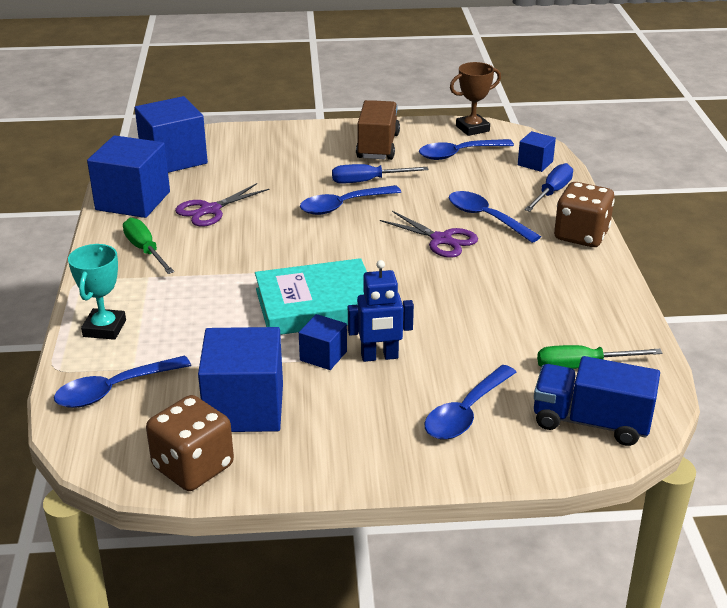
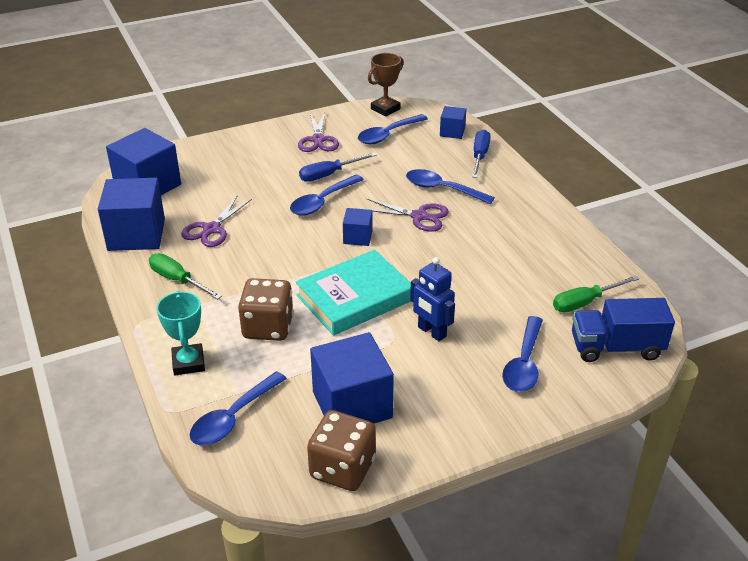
camera: 20 degrees left, 5 degrees up
blue cube [299,314,347,370] -> blue cube moved to [343,208,373,246]
blue robot [348,260,414,362] -> blue robot turned 75 degrees clockwise [410,257,455,342]
brown truck [356,100,400,160] -> purple scissors [298,112,339,152]
brown dice [554,182,615,247] -> brown dice moved to [238,278,294,341]

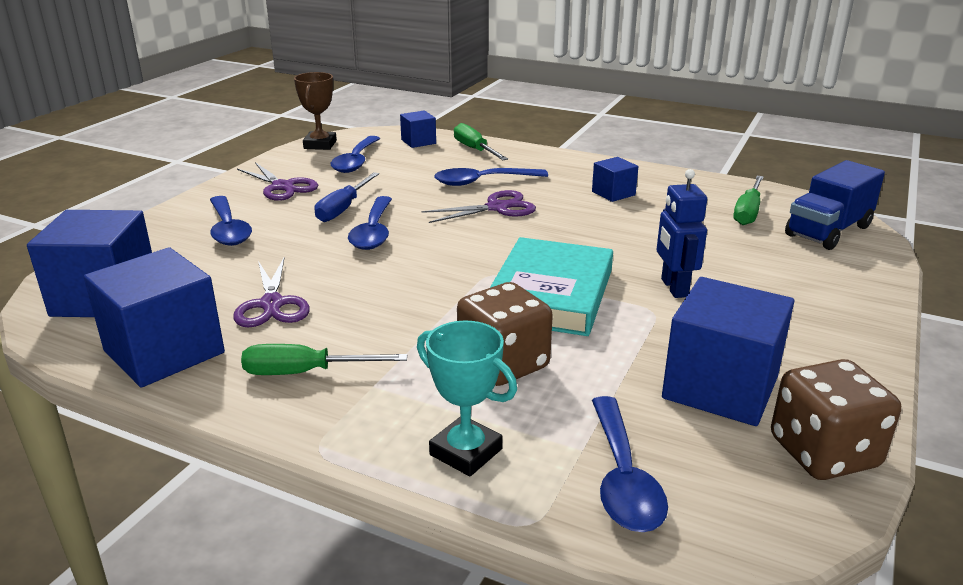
camera: 40 degrees left, 10 degrees down
blue cube [343,208,373,246] -> blue cube moved to [592,157,638,202]
blue robot [410,257,455,342] -> blue robot turned 75 degrees clockwise [657,169,707,298]
blue screwdriver [472,130,491,178] -> green screwdriver [454,123,508,160]
blue spoon [502,316,543,392] -> blue spoon moved to [210,196,252,246]

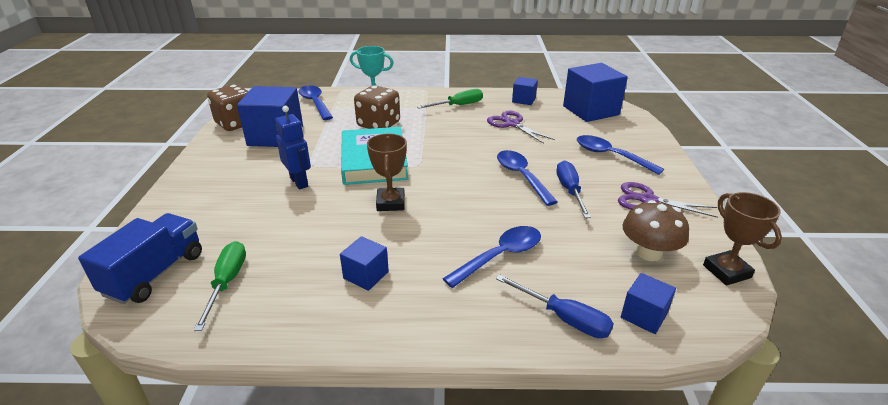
camera: 155 degrees right, 5 degrees up
blue cube [84,247,225,388] -> blue cube [512,77,538,105], size x0.51
blue spoon [331,136,380,173] -> brown mushroom [622,200,689,261]
purple scissors [422,190,536,223] -> none
green screwdriver [454,123,508,160] -> blue screwdriver [496,275,614,338]
none -> brown trophy [367,133,407,211]

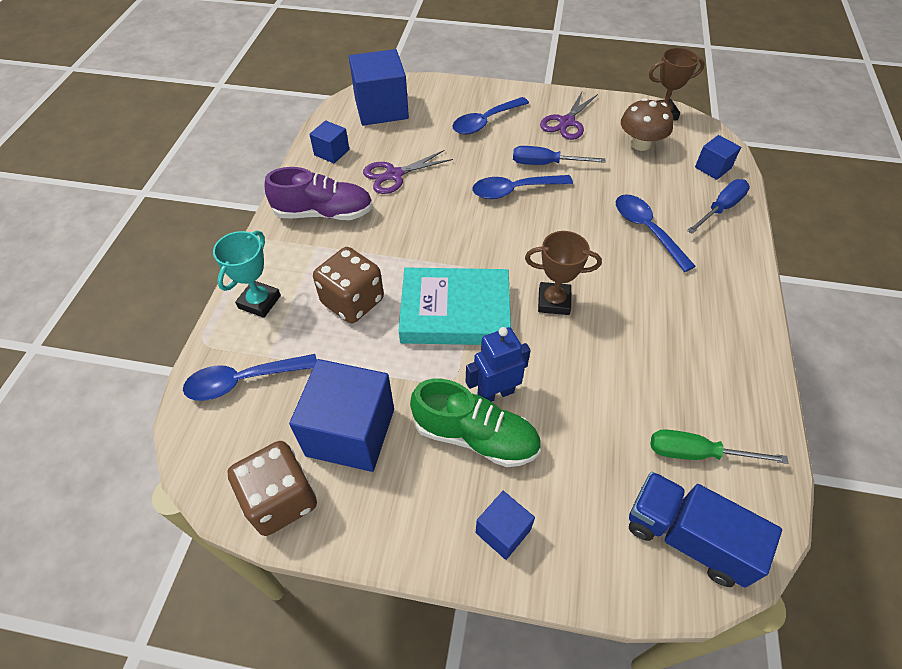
camera: 80 degrees left, 20 degrees up
blue cube [340,236,389,291] -> blue cube moved to [476,491,535,560]
green screwdriver [417,89,483,109] -> purple shoe [264,167,373,220]
none -> green shoe [410,379,541,467]

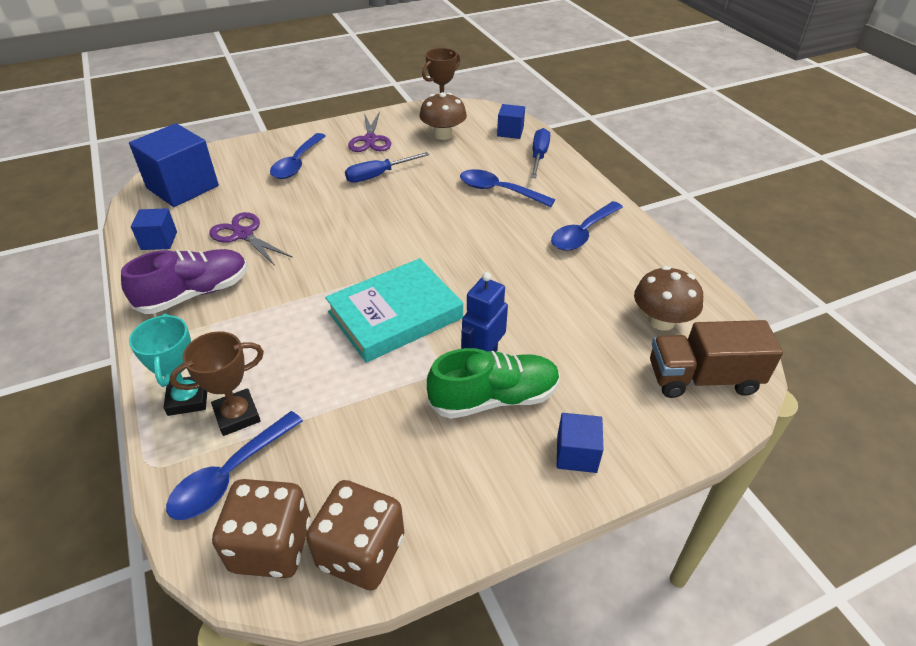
camera: 35 degrees left, 10 degrees down
blue cube [289,359,394,472] -> none
brown dice [313,247,384,323] -> brown dice moved to [212,479,310,578]
purple scissors [363,150,453,194] -> purple scissors turned 105 degrees clockwise [209,212,292,266]
blue spoon [472,175,573,199] -> blue spoon moved to [551,201,623,251]
brown trophy [525,231,602,315] -> brown trophy moved to [170,331,264,436]
blue truck [629,472,782,588] -> brown truck [650,320,783,398]
green screwdriver [650,429,788,464] -> brown mushroom [634,266,703,331]

